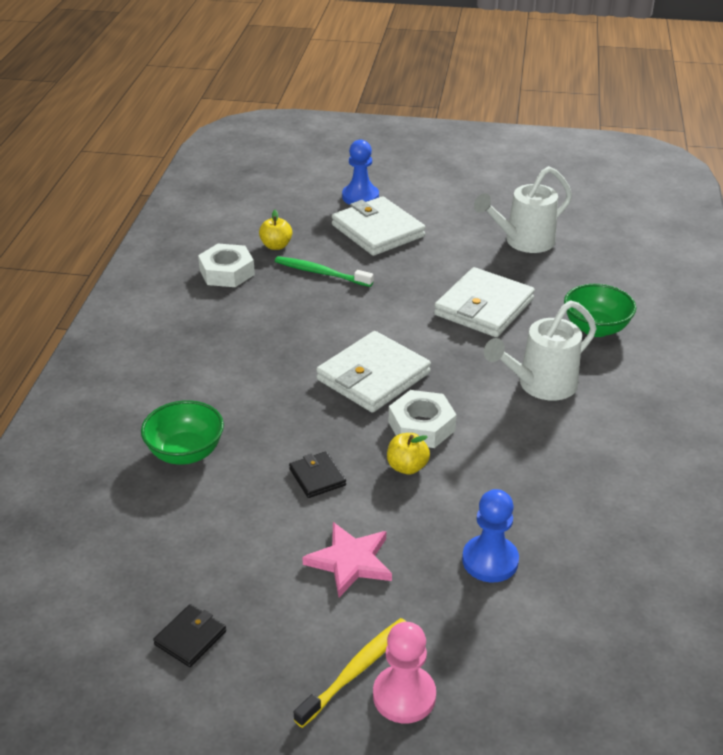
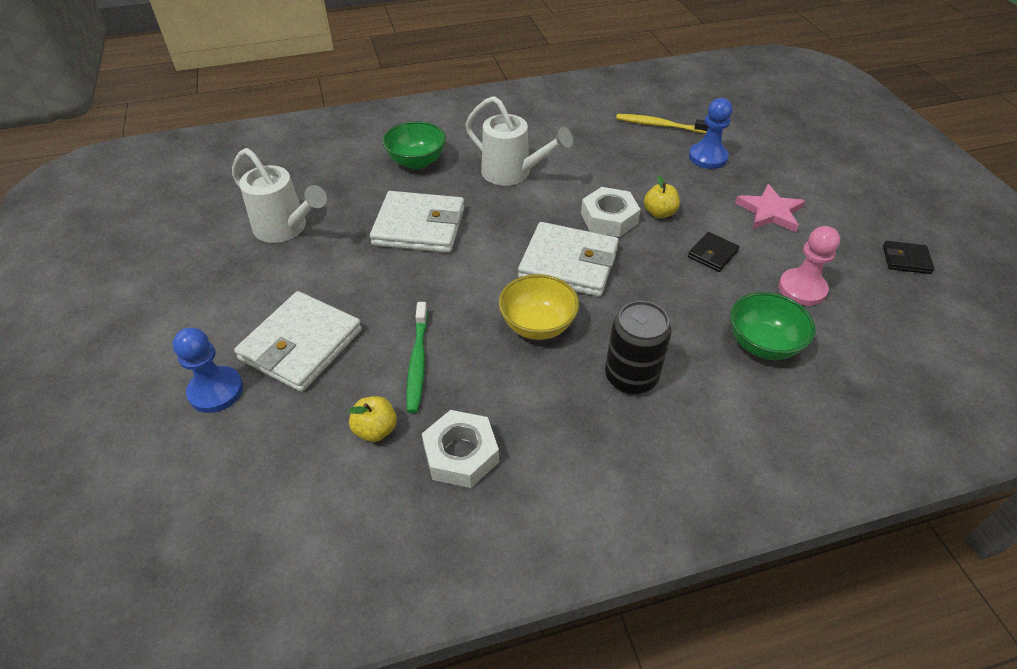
camera: 115 degrees left, 10 degrees up
yellow toothbrush [294,618,407,728] -> yellow toothbrush moved to [616,114,709,134]
pink pawn [373,622,436,723] -> pink pawn moved to [779,226,840,306]
none -> yellow bowl [499,274,579,340]
none -> black can [605,301,671,394]

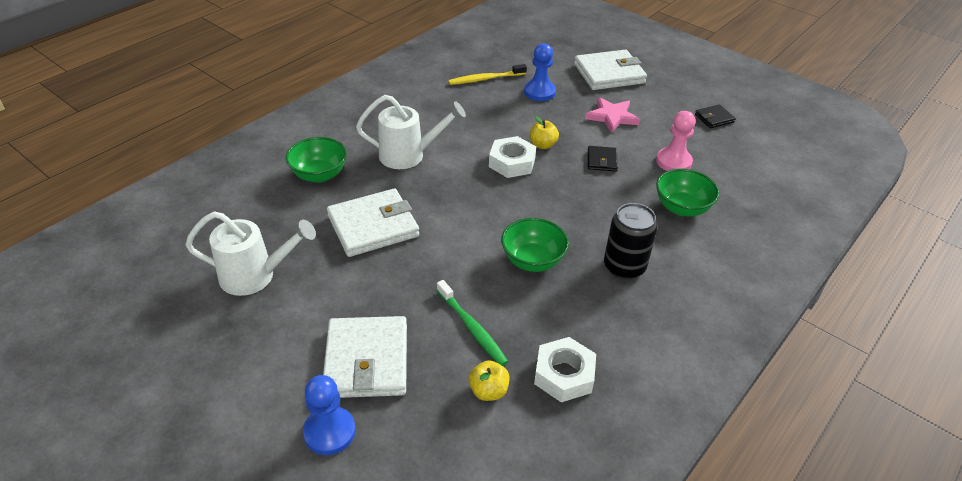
camera: 35 degrees left, 5 degrees down
yellow bowl [499,274,579,340] -> green bowl [501,218,569,272]
white wallet [518,222,619,297] -> white wallet moved to [574,50,647,90]

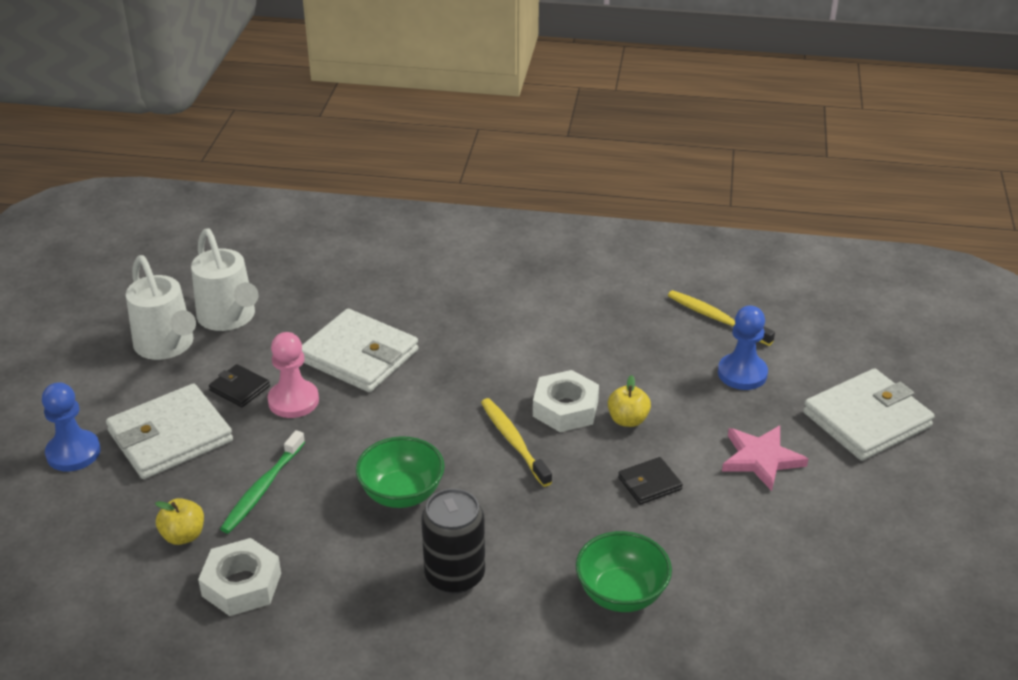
camera: 60 degrees right, 5 degrees down
green bowl [286,137,347,183] -> none
white watering can [356,95,466,169] -> white watering can moved to [126,255,196,360]
white wallet [574,50,647,90] -> white wallet turned 75 degrees counterclockwise [803,368,935,461]
pink pawn [656,111,696,171] -> pink pawn moved to [267,332,319,418]
black wallet [695,104,736,128] -> black wallet moved to [209,364,270,407]
none -> yellow toothbrush [481,398,552,487]

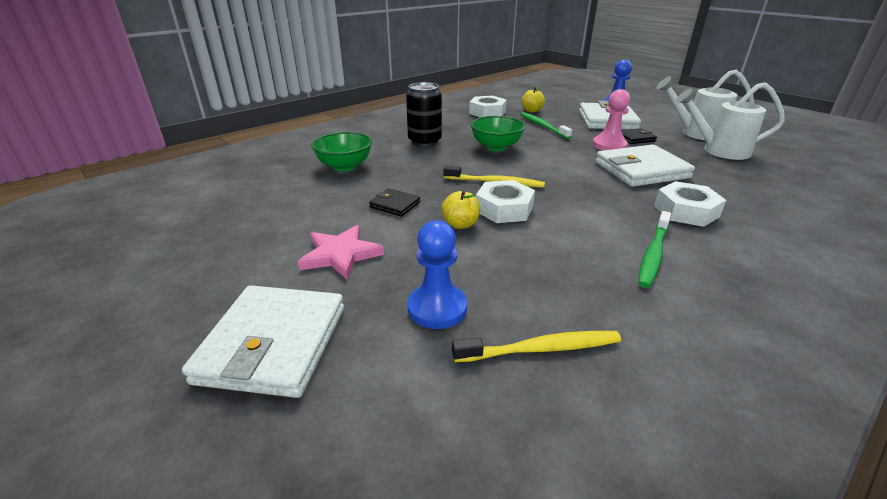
camera: 130 degrees right, 5 degrees down
black wallet [618,457,683,505] -> black wallet turned 75 degrees counterclockwise [369,188,420,217]
none -> green toothbrush [638,211,671,288]
none -> white nut [654,181,726,227]

